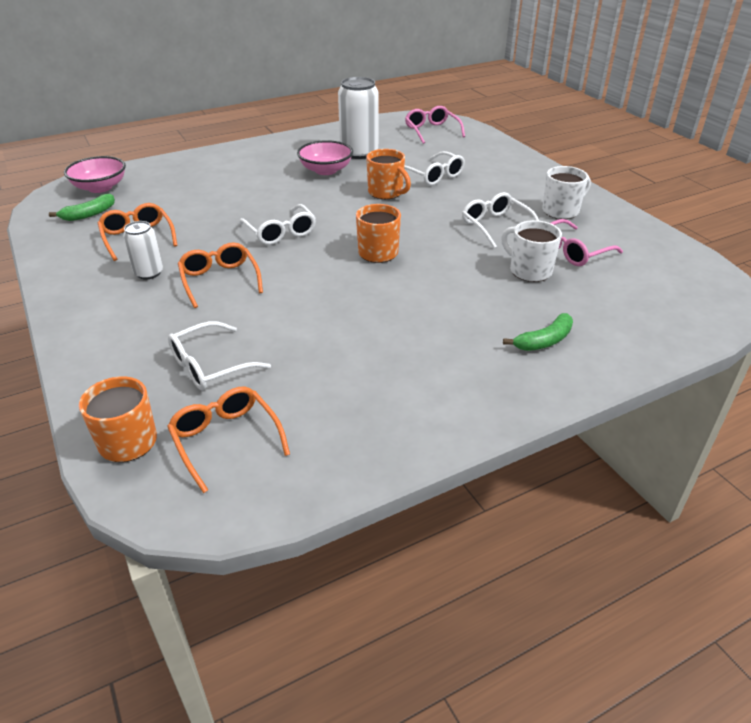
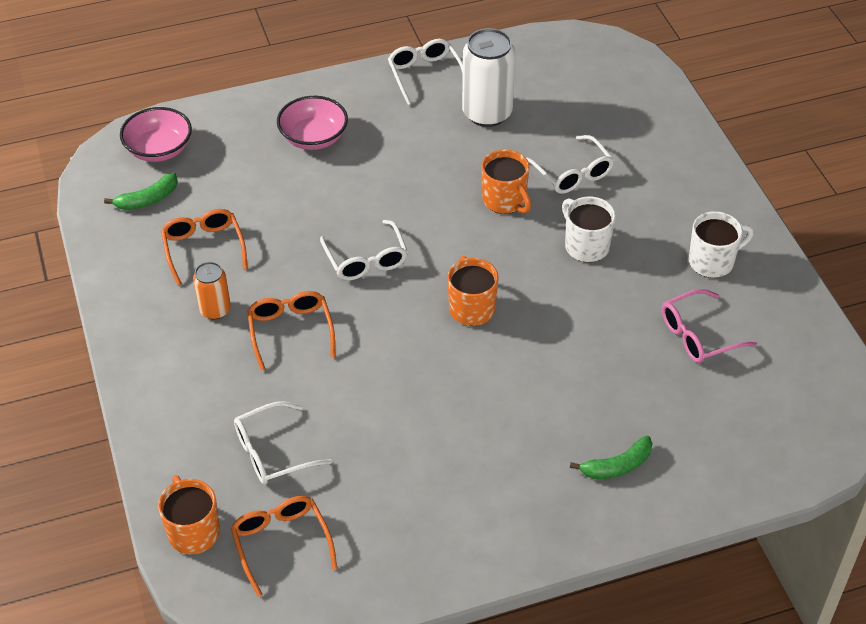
camera: 10 degrees right, 10 degrees up
white can [123,221,163,280] -> orange can [193,262,231,320]
pink bowl [297,140,353,175] -> pink bowl moved to [277,96,348,150]
pink glasses [405,106,465,144] -> none
white glasses [462,192,539,248] -> white glasses moved to [388,39,463,105]
white mug [501,220,562,282] -> white mug moved to [562,196,616,262]

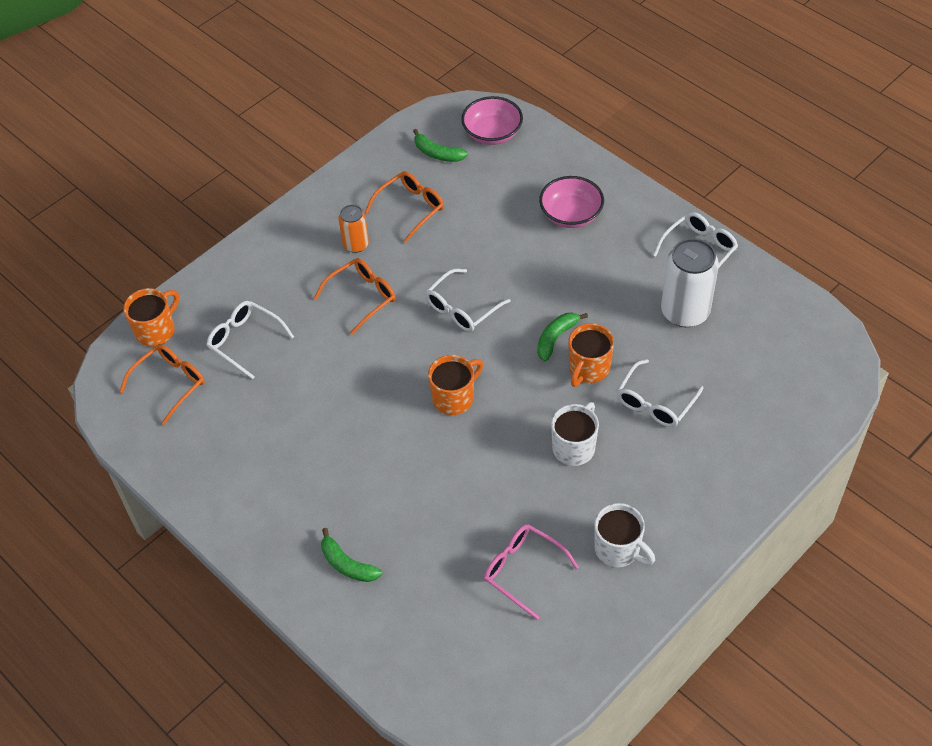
camera: 65 degrees right, 5 degrees up
none -> green banana [537,313,588,362]

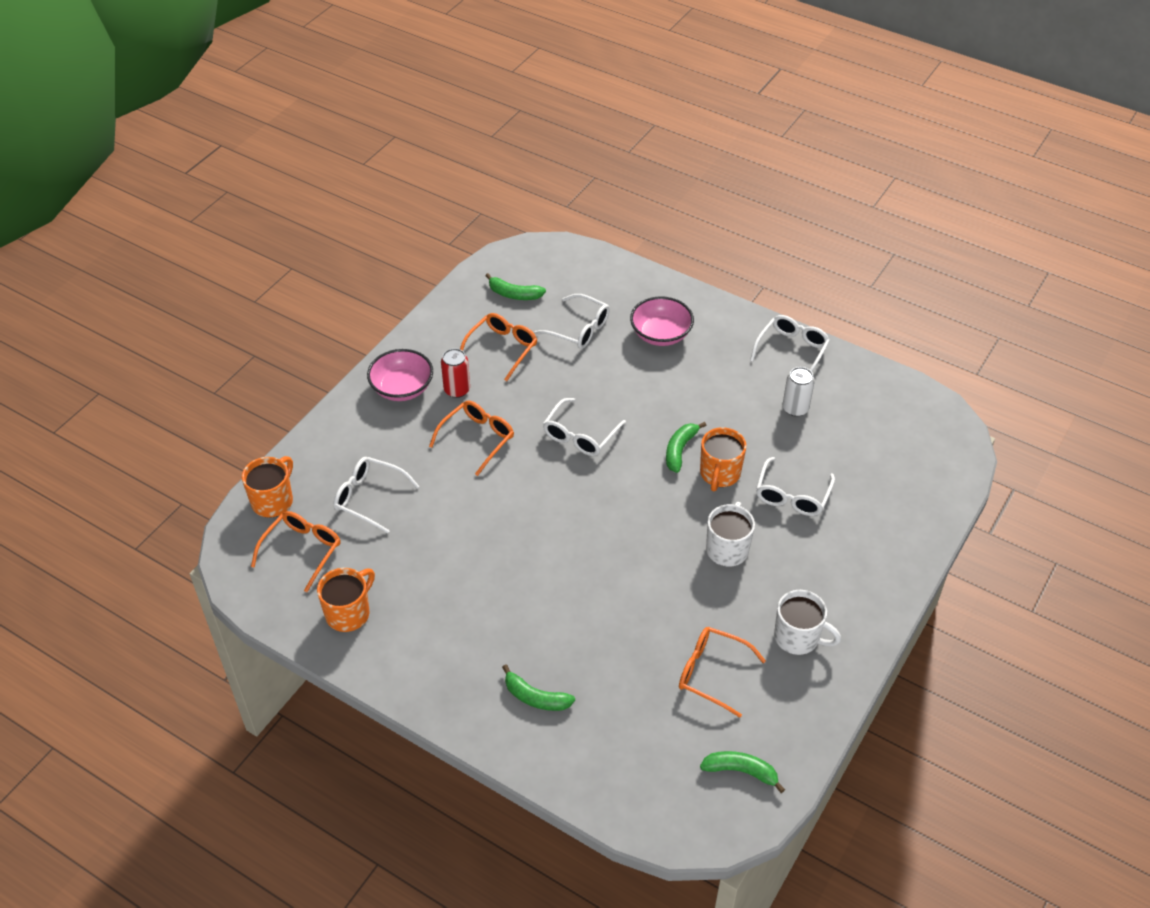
camera: 15 degrees left, 5 degrees down
orange can [338,204,369,253] -> red can [441,348,470,398]
orange mug [428,355,483,415] -> orange mug moved to [317,568,375,632]
pink bowl [461,96,523,145] -> pink bowl moved to [367,349,433,401]
pink glasses [484,524,579,620] -> orange glasses [679,627,766,718]
white can [661,238,719,327] -> white can [783,367,815,417], size x0.56
none -> white glasses [534,294,610,349]
none -> green banana [700,751,785,793]

